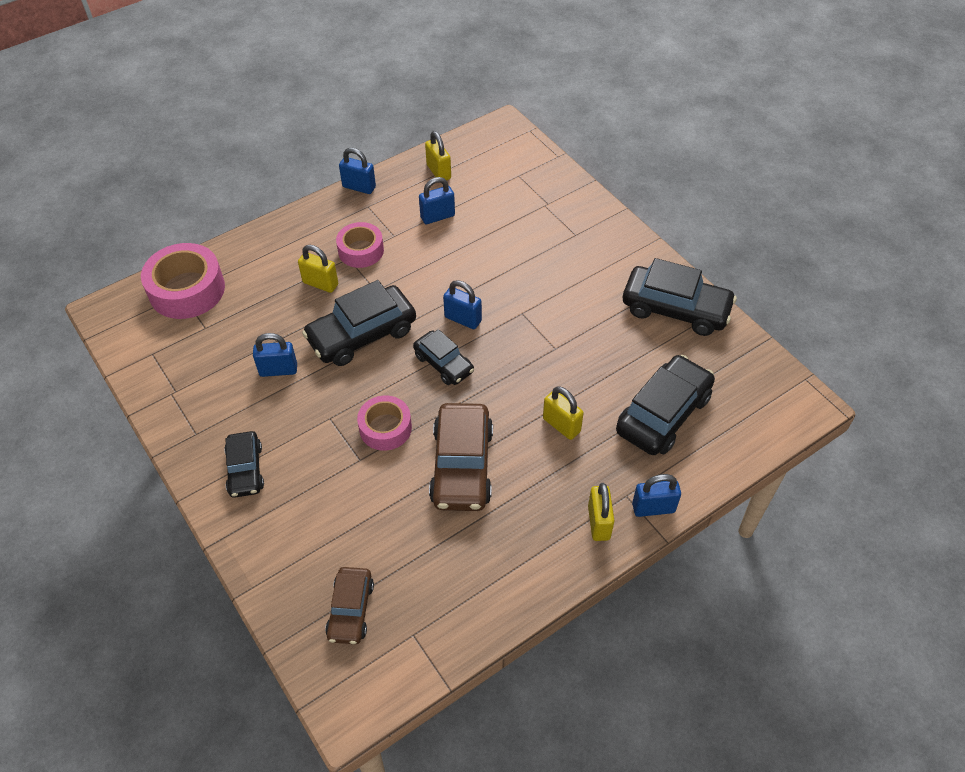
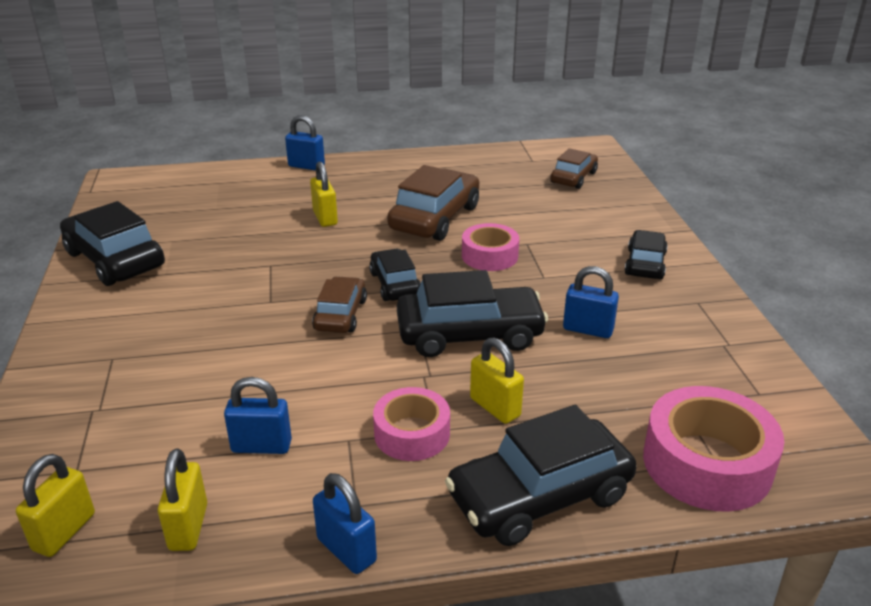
camera: 155 degrees left, 20 degrees down
blue padlock [443,280,482,329] -> brown car [312,276,367,333]
yellow padlock [588,483,614,541] -> yellow padlock moved to [16,454,95,557]
black car [616,355,715,455] -> black car moved to [445,405,637,546]

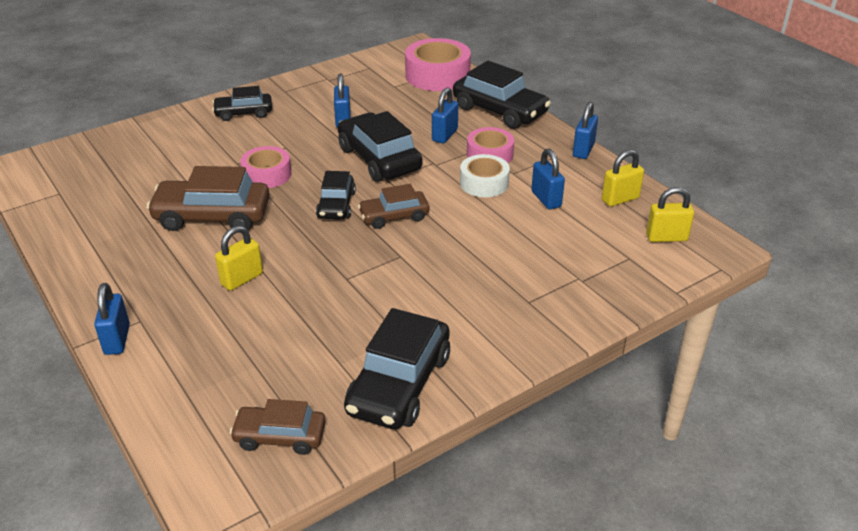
camera: 115 degrees left, 5 degrees up
black car [369,249,421,301] -> black car turned 45 degrees counterclockwise [316,171,356,219]
yellow padlock [470,338,524,424] -> blue padlock [432,87,458,143]
brown car [550,148,598,189] -> brown car moved to [230,399,326,455]
none -> white tape [460,154,510,197]

